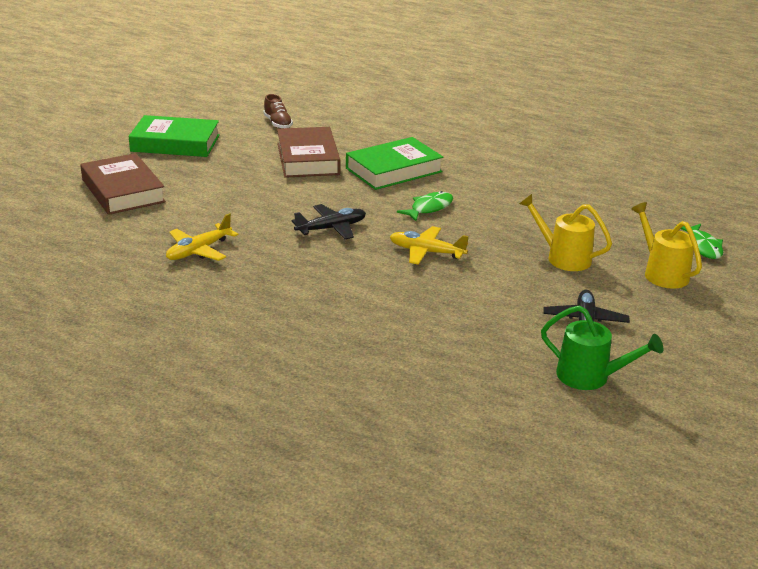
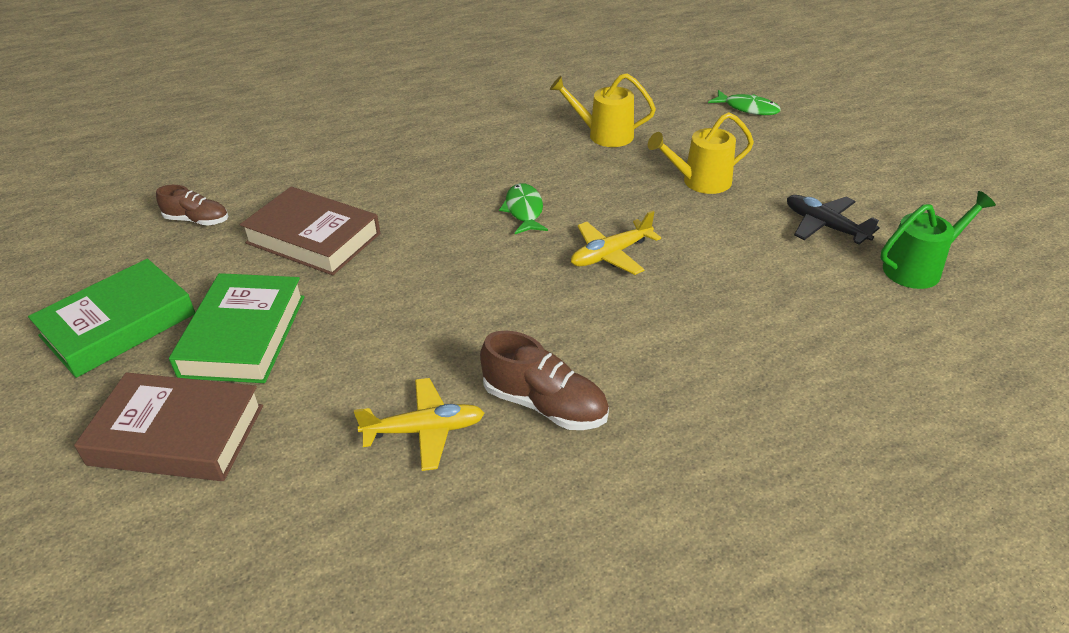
camera: 50 degrees left, 10 degrees up
yellow plane [166,213,238,261] -> yellow plane turned 90 degrees counterclockwise [354,378,484,471]
black plane [292,204,366,240] -> none
green book [346,137,443,190] -> green book moved to [169,273,305,383]
yellow watering can [631,202,702,289] -> yellow watering can moved to [550,73,656,147]
none -> brown shoe [480,330,609,430]

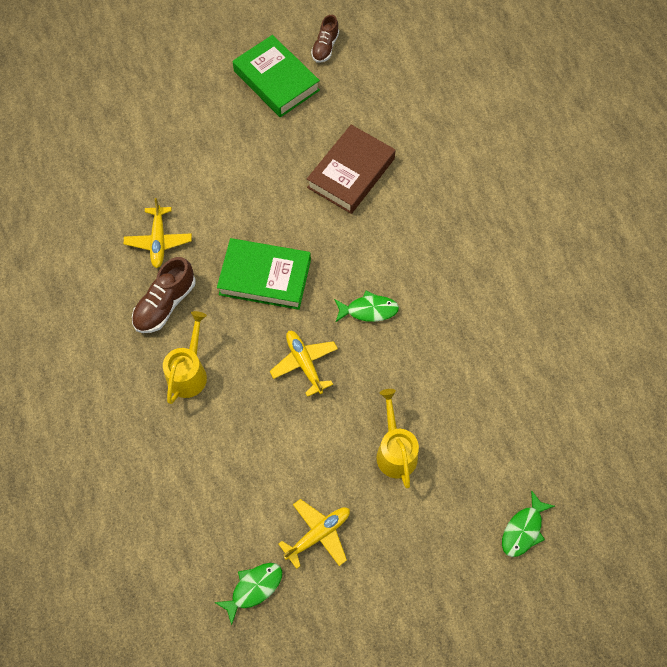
camera: 95 degrees right, 25 degrees up
brown book [74,372,263,481] -> none
brown shoe [156,185,228,226] -> brown shoe moved to [311,15,339,63]
green book [169,273,305,383] -> green book moved to [217,238,311,310]
yellow watering can [550,73,656,147] -> yellow watering can moved to [163,311,207,404]
black plane [787,195,880,245] -> yellow plane [278,499,350,569]
green watering can [880,191,996,289] -> green fish [214,563,282,625]

